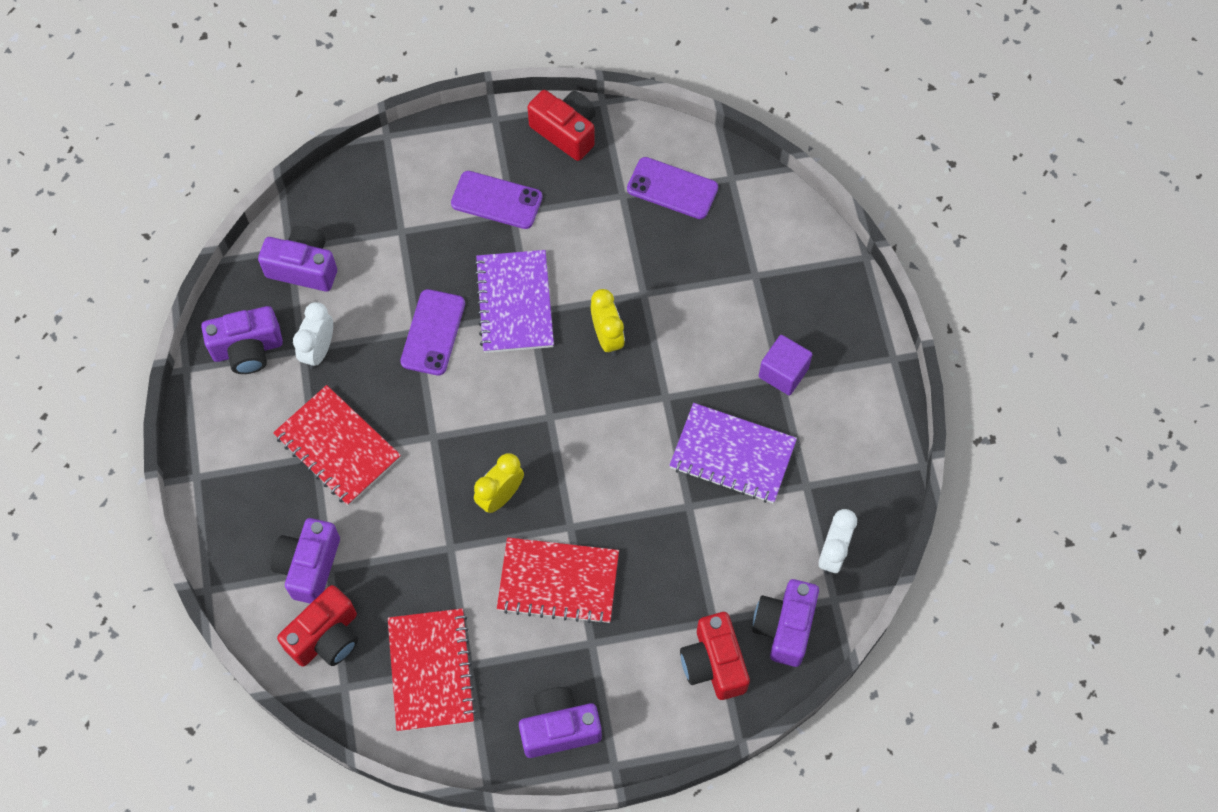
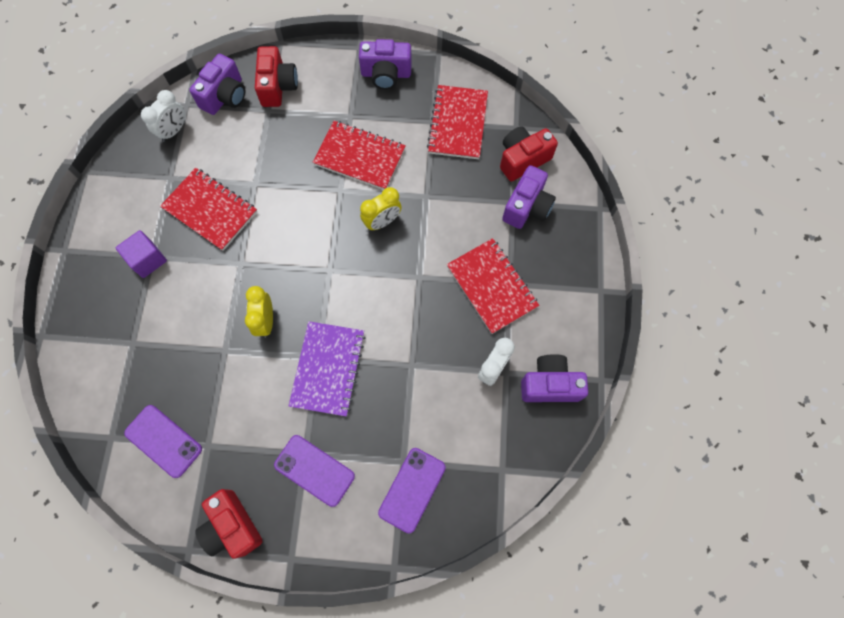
camera: 165 degrees left, 5 degrees up
purple camera [258,226,337,292] -> none
purple phone [400,289,465,376] -> purple phone moved to [378,448,446,534]
purple notebook [669,403,797,503] -> red notebook [160,168,257,251]

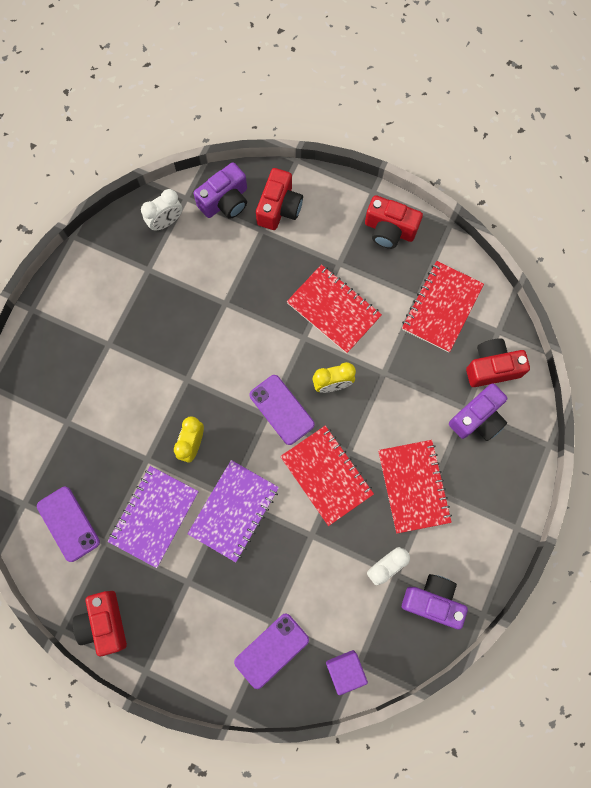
camera: 20 degrees right, 5 degrees up
purple cube [116,230,167,278] -> purple cube moved to [326,650,368,695]
red notebook [160,168,257,251] -> red notebook moved to [280,426,374,526]
purple phone [274,435,355,507] -> purple phone moved to [249,375,315,445]
purple camera [359,39,412,90] -> red camera [365,195,423,249]
none -> purple notebook [108,466,199,568]

